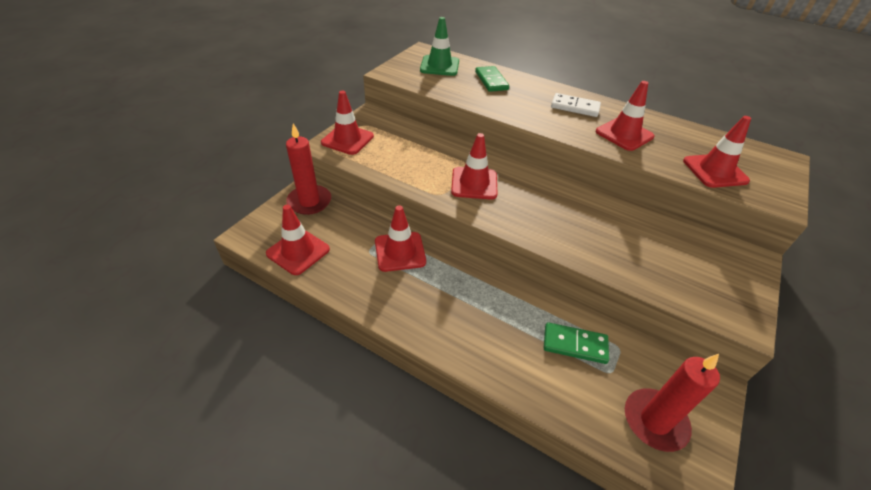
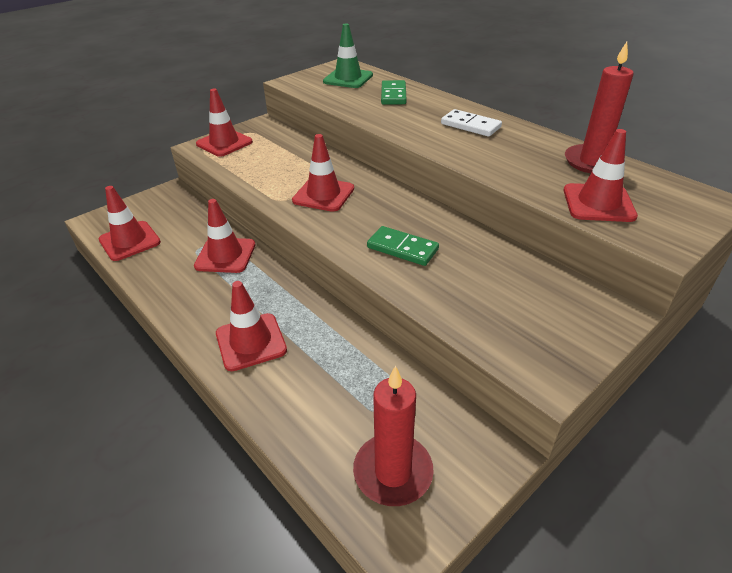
camera: 20 degrees right, 5 degrees down
red candle [286,123,331,215] -> red candle moved to [565,42,634,173]
green domino [544,322,609,364] -> green domino moved to [367,226,439,266]
red traffic cone [596,81,654,151] -> red traffic cone moved to [216,281,287,371]

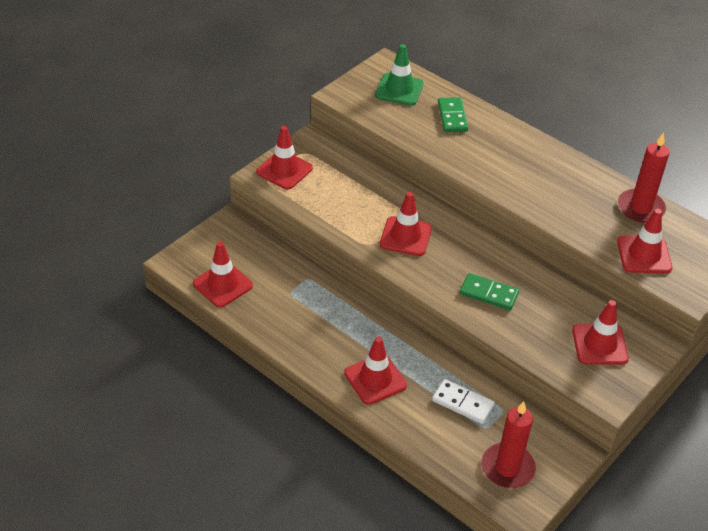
camera: 10 degrees left, 5 degrees up
red traffic cone [194,199,256,273] -> red traffic cone moved to [572,300,629,365]
white domino [441,109,502,137] -> white domino moved to [432,379,495,424]

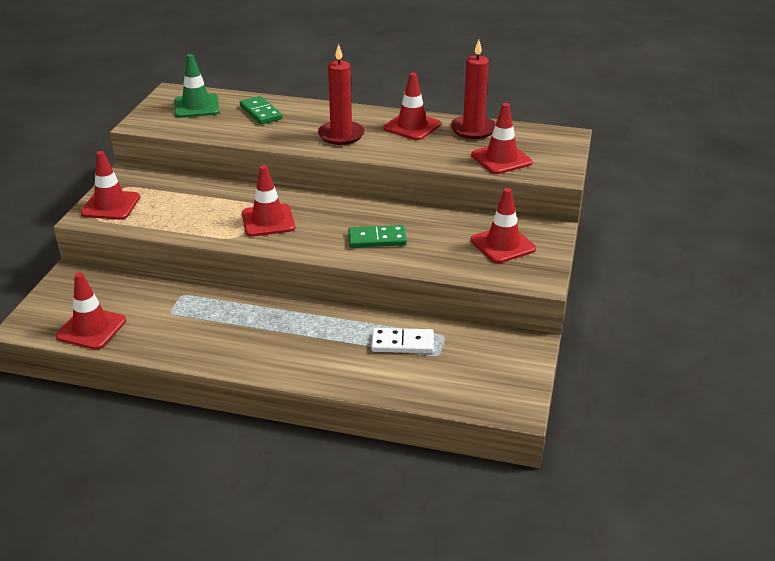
camera: 25 degrees left, 10 degrees down
red traffic cone [344,337,407,405] -> red traffic cone moved to [383,73,441,140]
red candle [482,401,536,488] -> red candle moved to [318,44,365,145]

